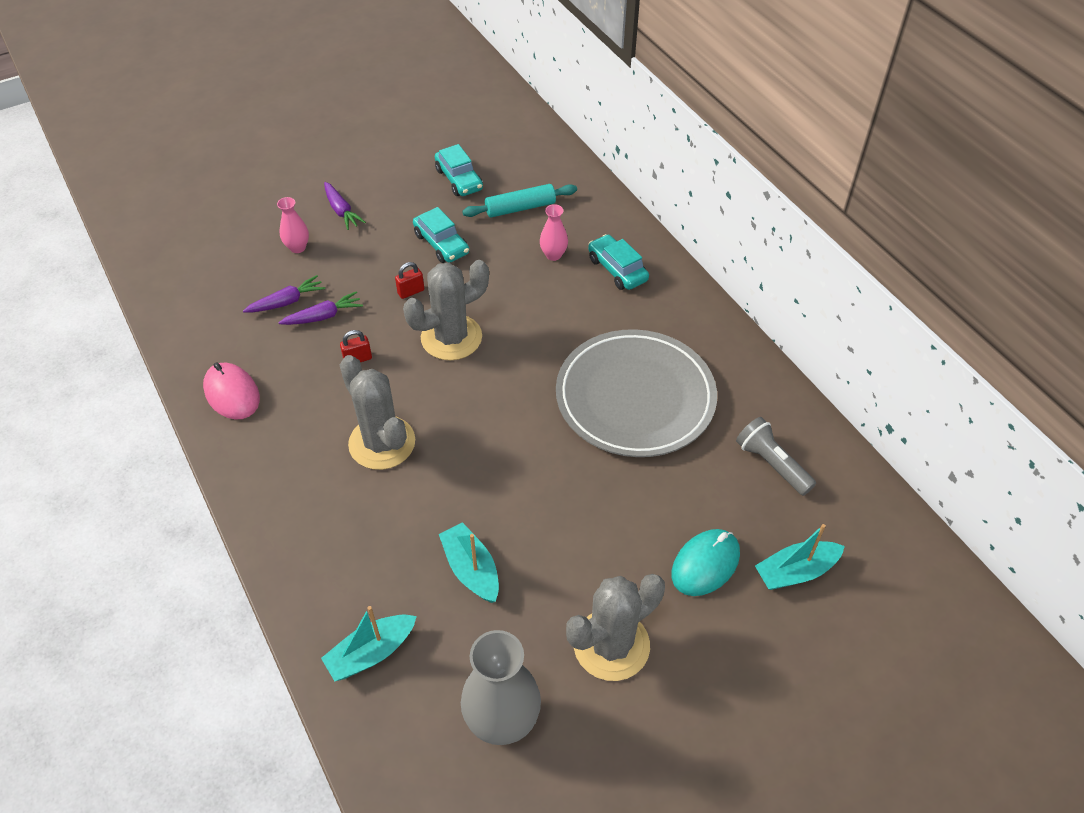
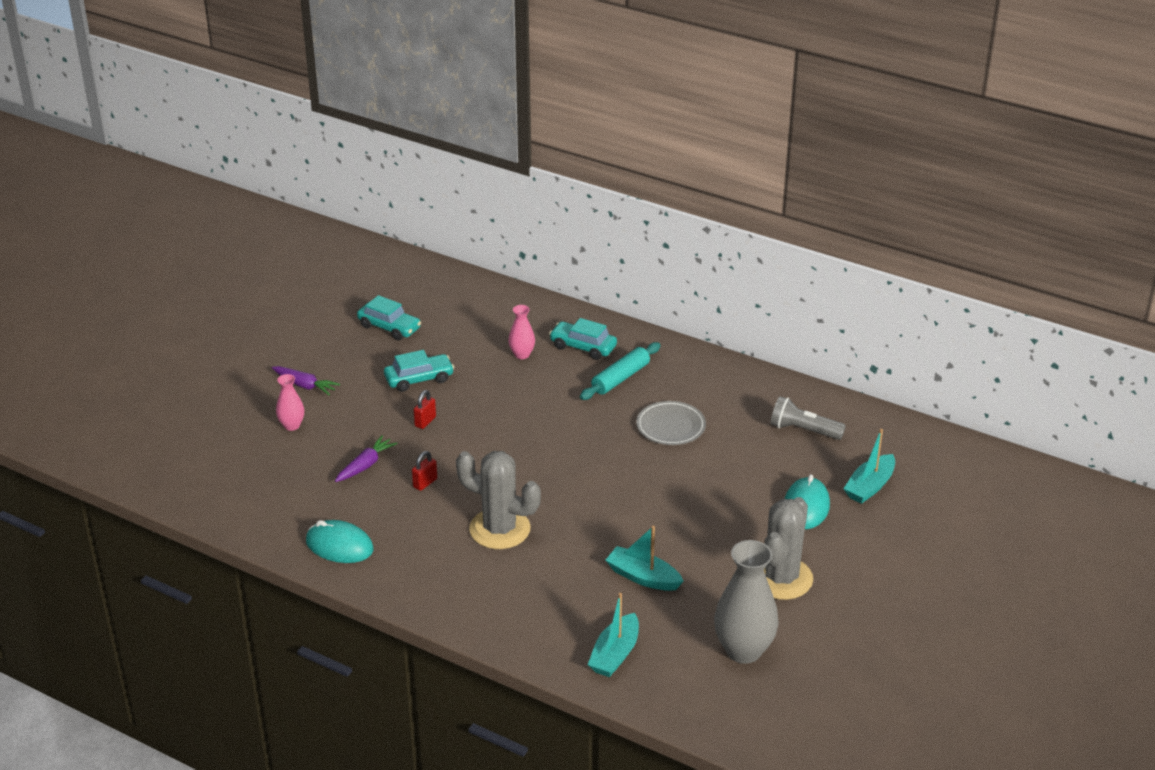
camera: 30 degrees left, 15 degrees down
pink mouse [203,362,260,420] -> turquoise mouse [306,520,374,563]
purple carrot [243,275,325,312] -> none
grey cactus [403,260,489,360] -> none
turquoise car [413,207,469,263] -> turquoise car turned 45 degrees counterclockwise [384,350,454,392]
turquoise rolling pin [462,184,577,217] -> turquoise rolling pin moved to [580,342,661,400]
grey plate [556,329,717,457] -> grey plate [636,401,706,445], size x0.49

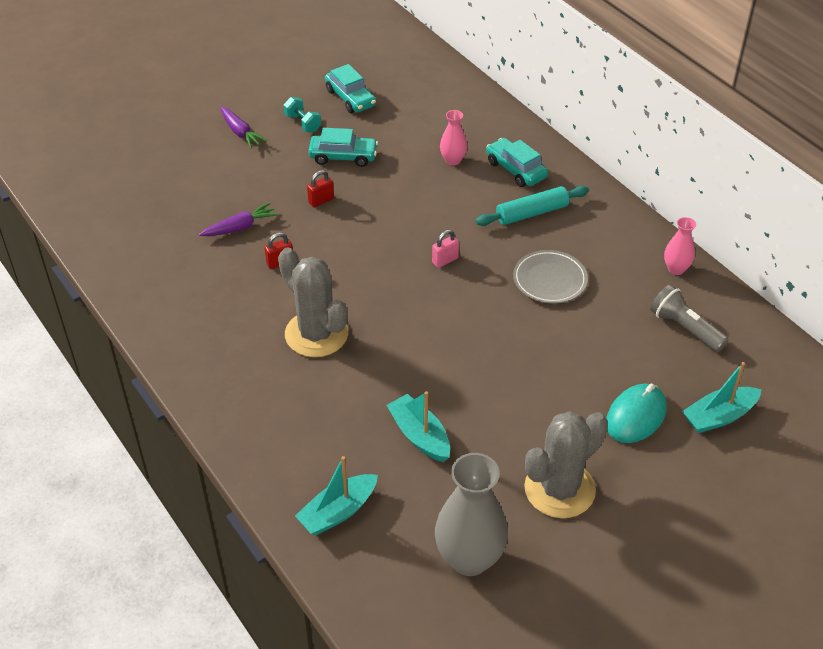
camera: 25 degrees right, 10 degrees up
pink vase [276,374,304,431] -> pink vase moved to [664,217,696,275]
turquoise mouse [306,520,374,563] -> none
none -> turquoise dumbbell [284,97,321,132]
none -> pink padlock [432,230,459,268]

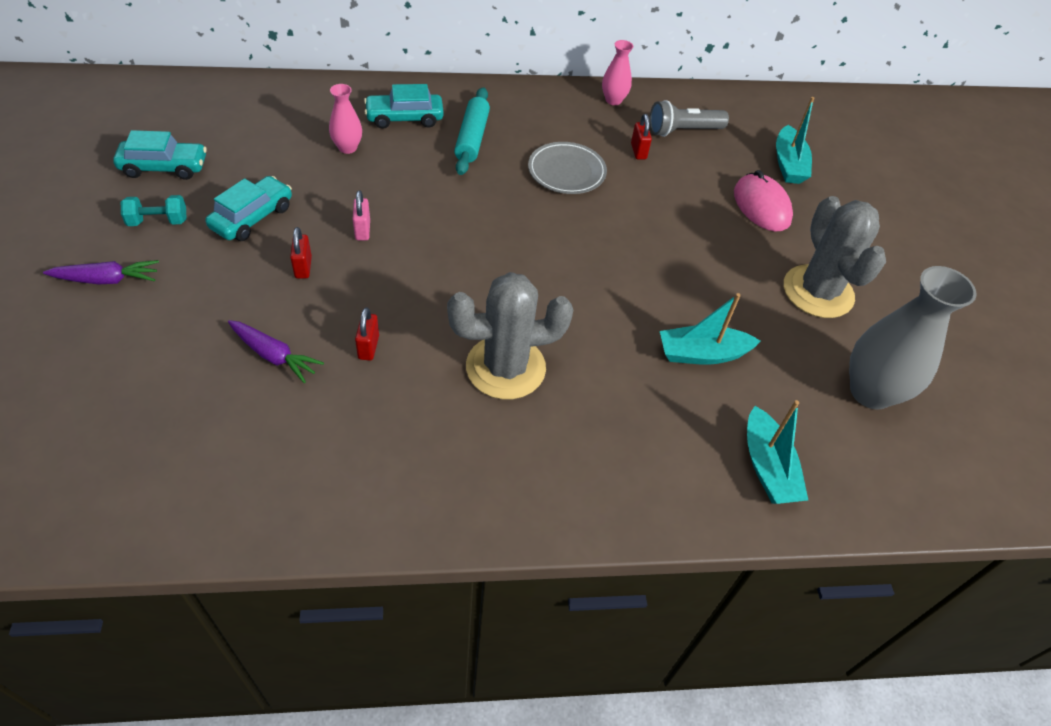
camera: 65 degrees left, 5 degrees up
purple carrot [199,202,278,236] -> purple carrot turned 120 degrees clockwise [228,320,324,383]
pink padlock [432,230,459,268] -> pink padlock moved to [353,190,370,240]
turquoise mouse [606,384,667,443] -> pink mouse [734,170,793,231]
none -> red padlock [631,114,652,160]

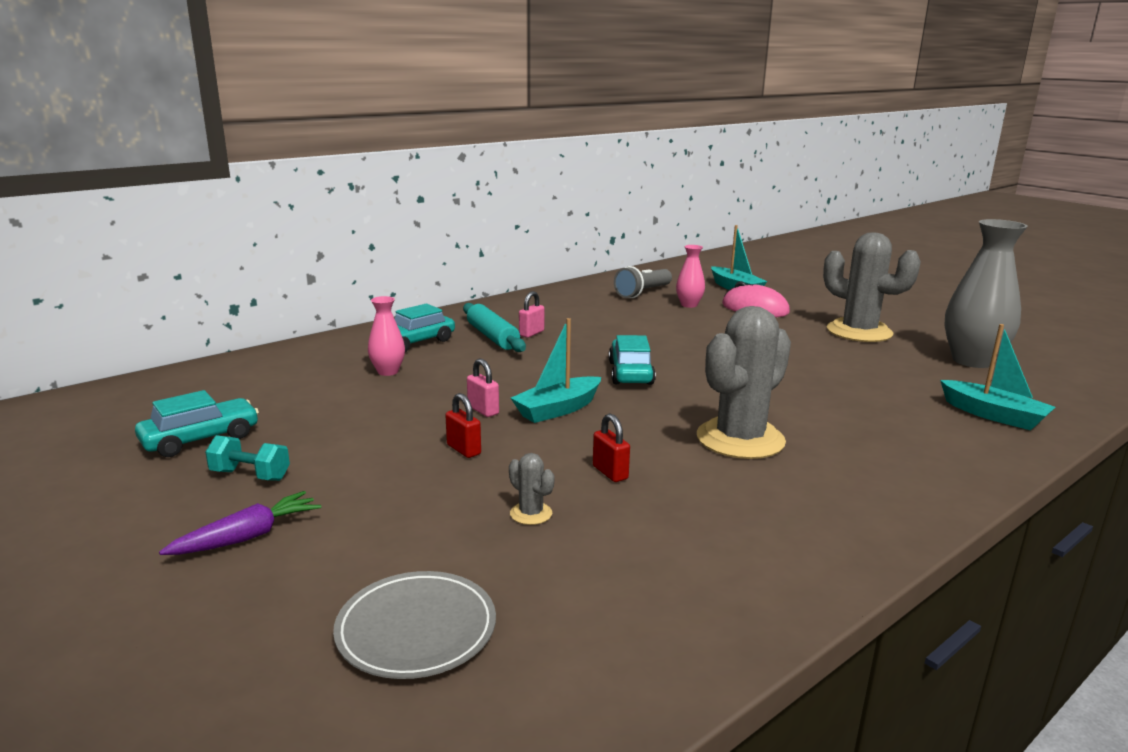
camera: 30 degrees left, 30 degrees down
turquoise dumbbell [121,195,187,226] -> turquoise dumbbell turned 60 degrees clockwise [205,435,290,481]
turquoise car [205,176,292,241] -> turquoise car moved to [609,335,656,385]
purple carrot [228,320,324,383] -> grey cactus [509,453,555,525]
grey plate [528,142,607,194] -> grey plate moved to [333,571,496,679]
pink vase [602,40,633,105] -> pink vase moved to [676,245,705,308]
red padlock [631,114,652,160] -> none
turquoise boat [660,293,761,365] -> turquoise boat moved to [511,318,601,423]
none -> pink padlock [519,291,544,338]

